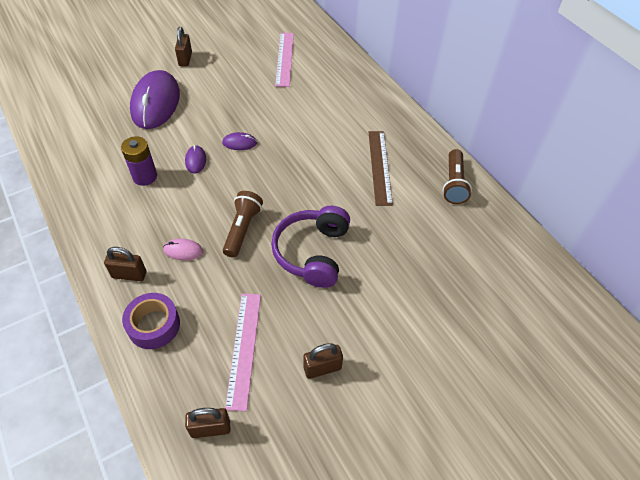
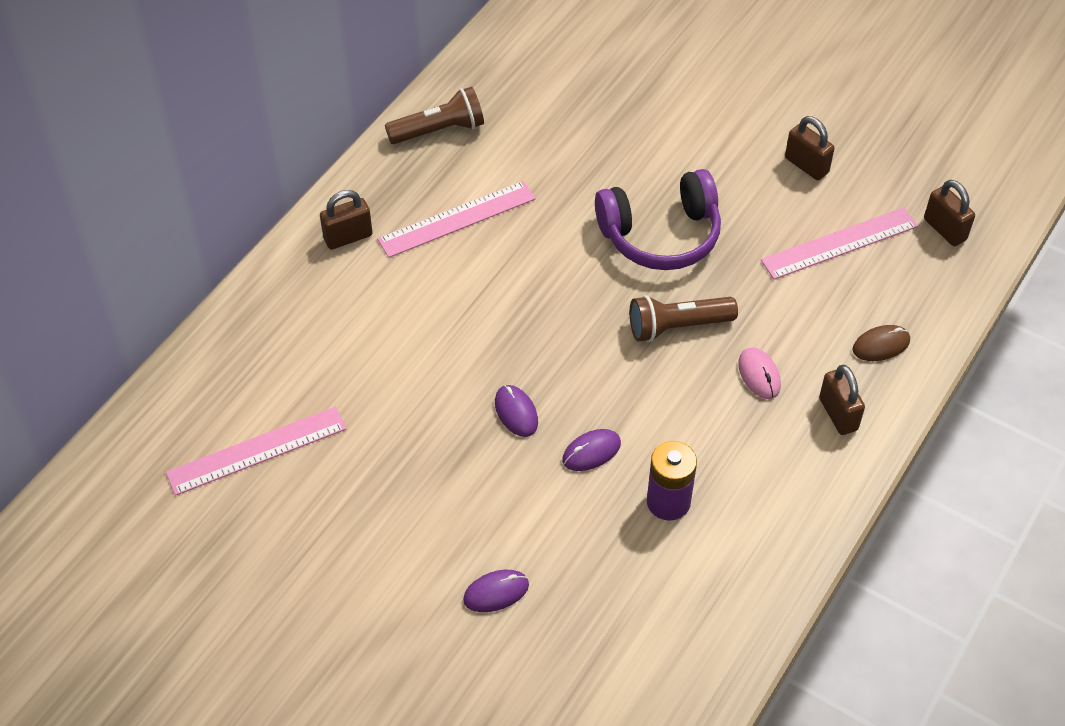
camera: 115 degrees left, 0 degrees up
purple tape [122,293,180,349] -> brown mouse [853,325,910,361]
purple mouse [130,70,180,129] -> purple mouse [463,570,529,612], size x0.42
brown padlock [175,27,192,67] -> brown padlock moved to [320,190,373,250]
brown ruler [369,131,393,206] -> pink ruler [377,181,536,258]

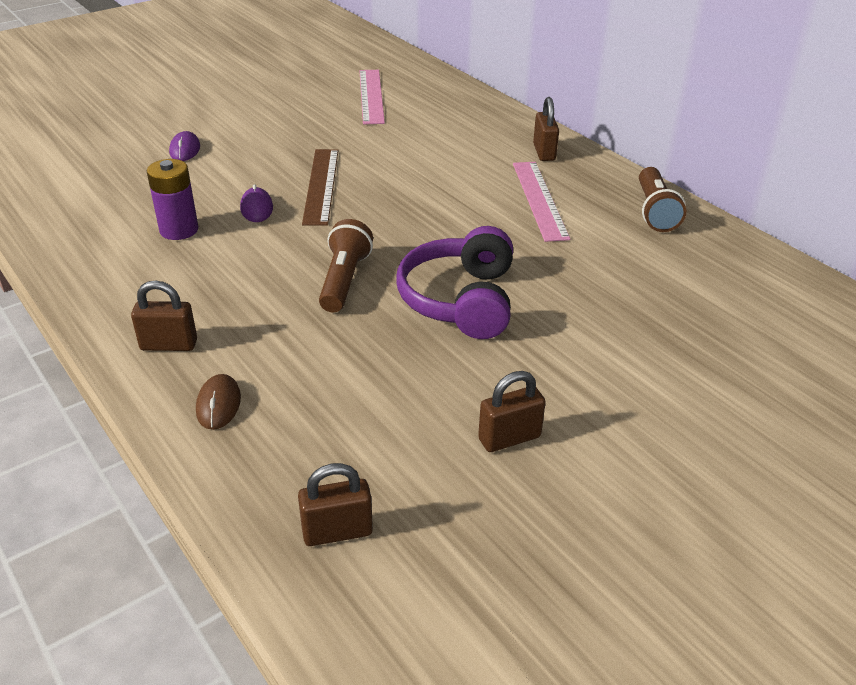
camera: 110 degrees right, 15 degrees down
purple mouse [495,385,538,437] -> brown ruler [302,149,338,226]
pink mouse [738,347,781,399] -> none
pink ruler [761,207,918,279] -> none

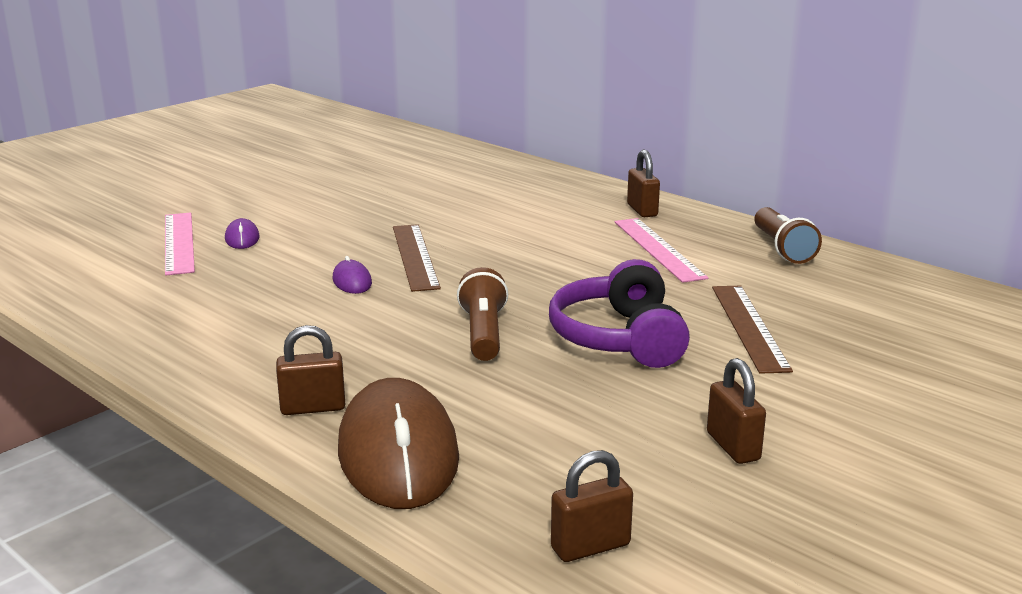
camera: 10 degrees left, 15 degrees down
purple battery [147,159,199,240] -> none
brown mouse [196,374,241,430] -> brown mouse [338,378,459,509], size x2.38
pink ruler [359,70,385,124] -> pink ruler moved to [165,212,195,275]
brown padlock [478,371,546,452] -> brown padlock turned 75 degrees counterclockwise [707,358,766,464]
none -> brown ruler [712,286,793,374]

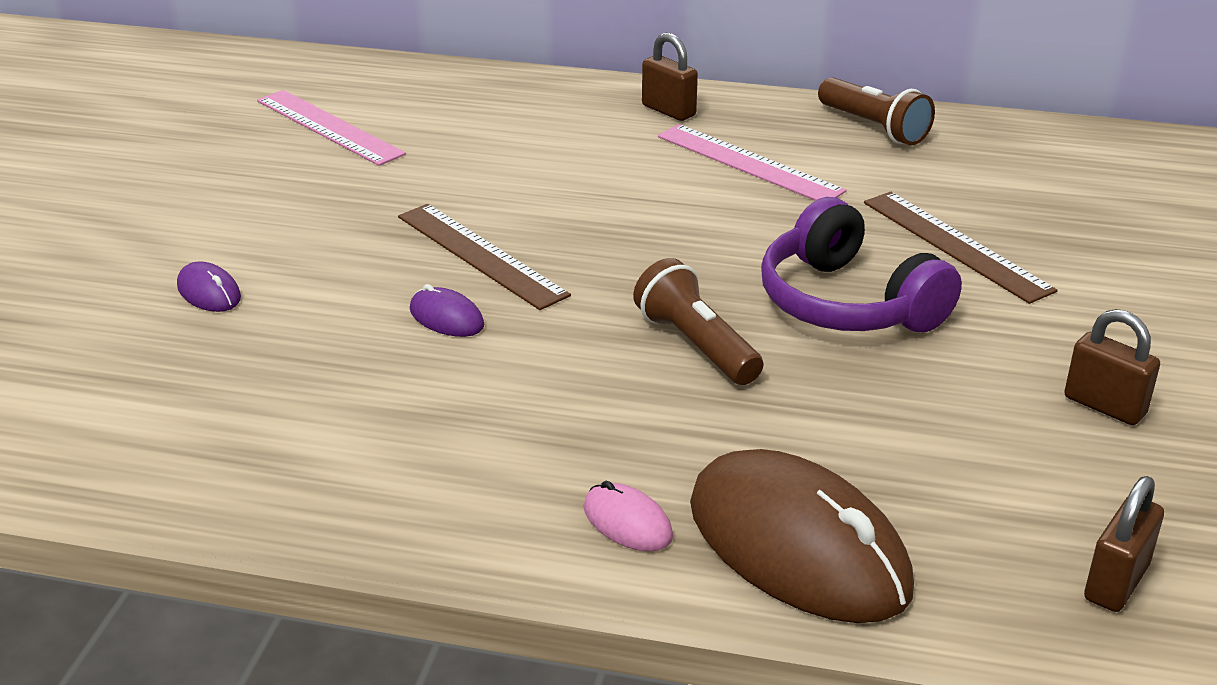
camera: 30 degrees left, 10 degrees up
pink ruler [165,212,195,275] -> pink ruler moved to [257,90,406,166]
brown padlock [276,325,345,415] -> pink mouse [583,480,673,552]

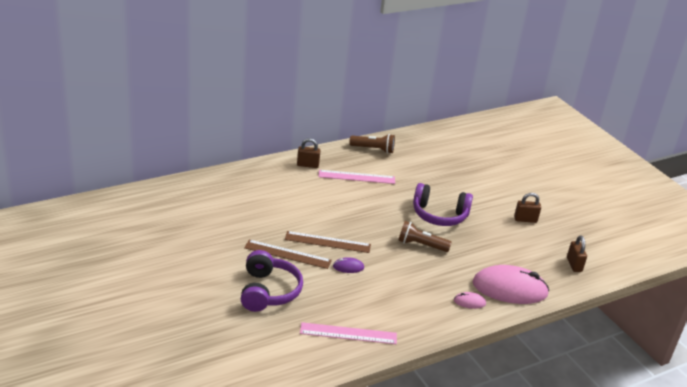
camera: 45 degrees left, 0 degrees up
purple mouse [177,261,241,312] -> purple headphones [241,250,303,312]
pink ruler [257,90,406,166] -> pink ruler moved to [300,322,397,344]
brown mouse [690,449,914,623] -> pink mouse [472,265,549,304]
brown ruler [864,192,1058,304] -> brown ruler moved to [244,239,332,269]

